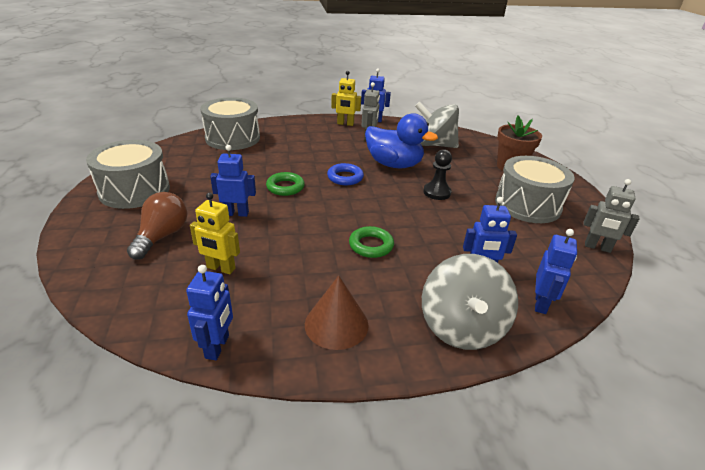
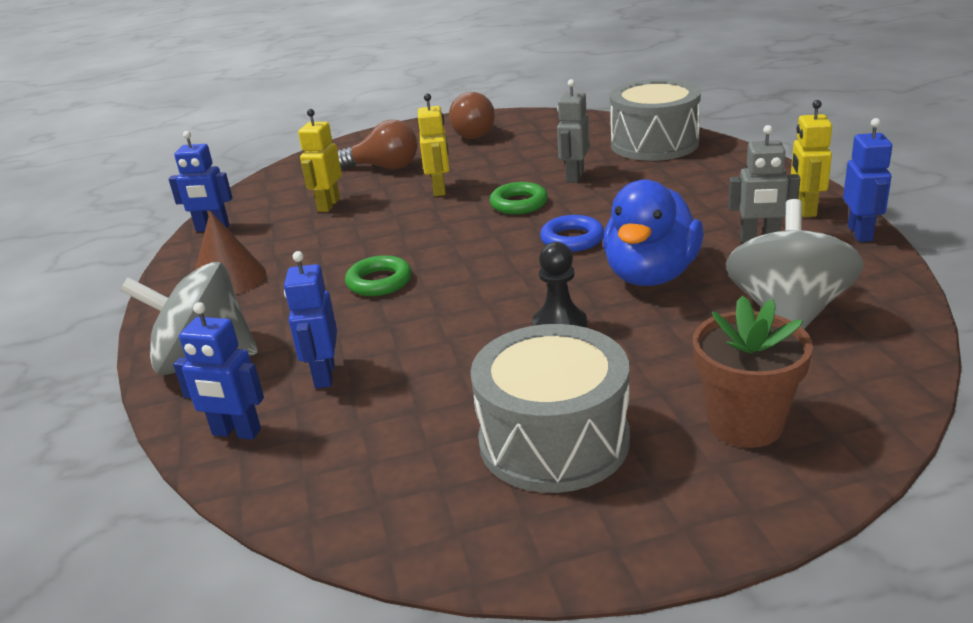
camera: 90 degrees right, 5 degrees down
grey drum [86,140,170,209] -> brown light bulb [449,92,495,139]
blue robot [210,145,256,217] -> yellow robot [418,93,449,196]
grey robot [583,179,640,253] -> grey robot moved to [557,79,590,183]

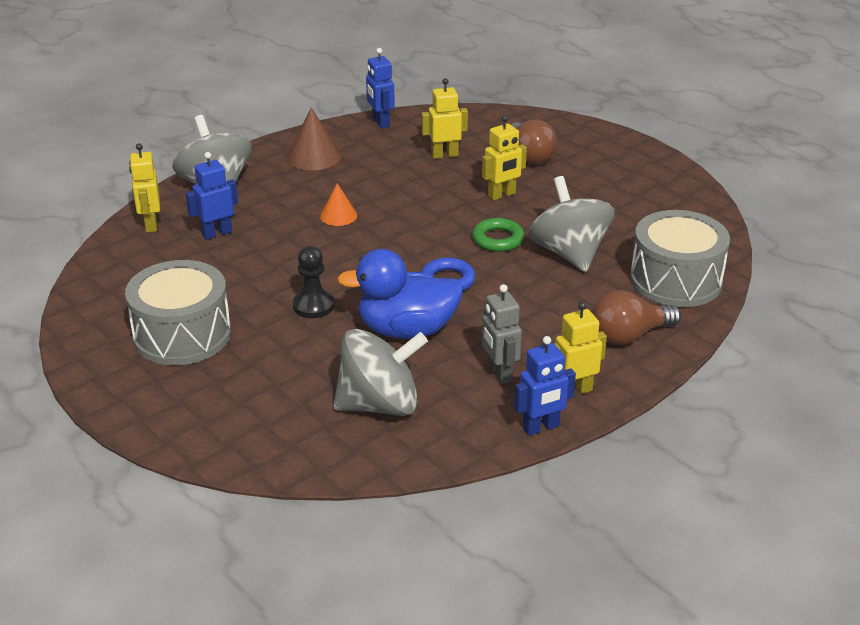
camera: 60 degrees right, 5 degrees up
blue robot [173,302,264,440] -> yellow robot [129,143,160,232]
green ring [345,255,412,296] -> orange cone [320,183,357,226]
brown light bulb [449,92,495,139] -> brown light bulb moved to [592,290,681,345]
grey robot [557,79,590,183] -> grey spinning top [528,176,615,272]
brown flower pot [693,296,813,448] -> none

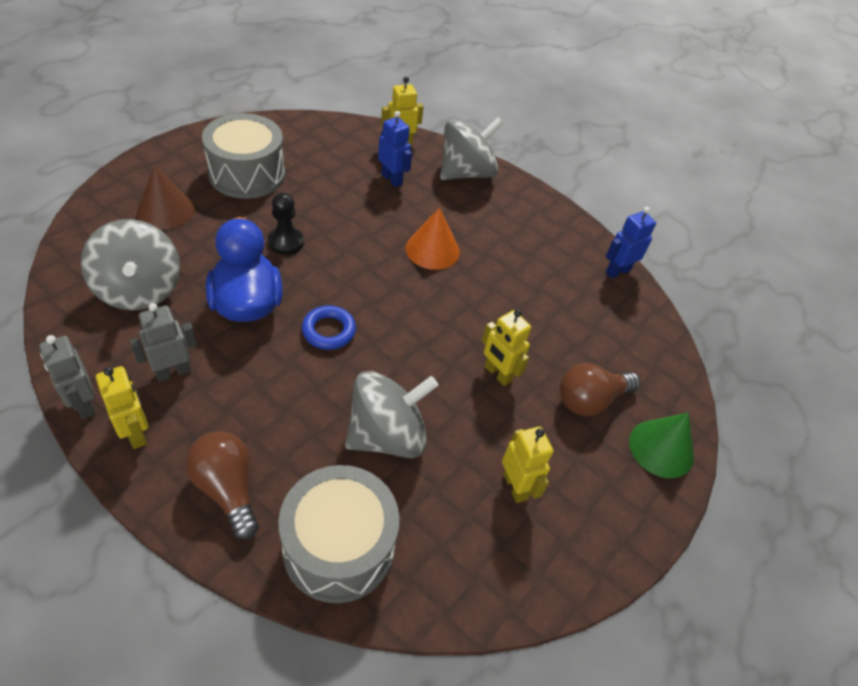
camera: 75 degrees right, 15 degrees up
brown cone [287,107,341,170] -> brown cone moved to [137,165,195,230]
orange cone [320,183,357,226] -> orange cone [406,207,460,270], size x1.56
yellow robot [421,78,468,159] -> yellow robot moved to [502,426,554,503]
green ring [472,218,524,252] -> none
blue robot [514,336,576,436] -> grey robot [39,335,95,419]
none -> green cone [629,412,694,478]

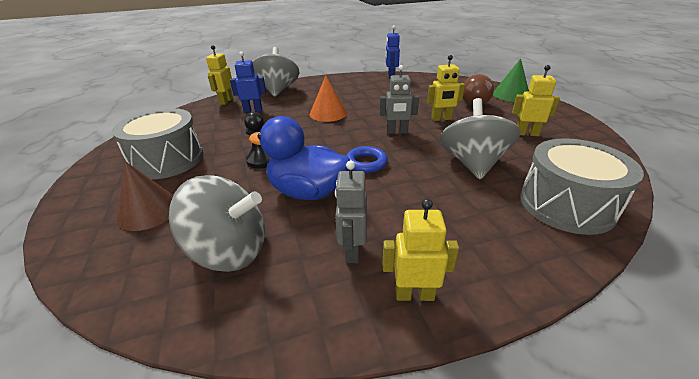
camera: 50 degrees left, 15 degrees down
grey robot [39,335,95,419] -> grey robot moved to [380,65,419,134]
brown light bulb [186,431,259,540] -> none

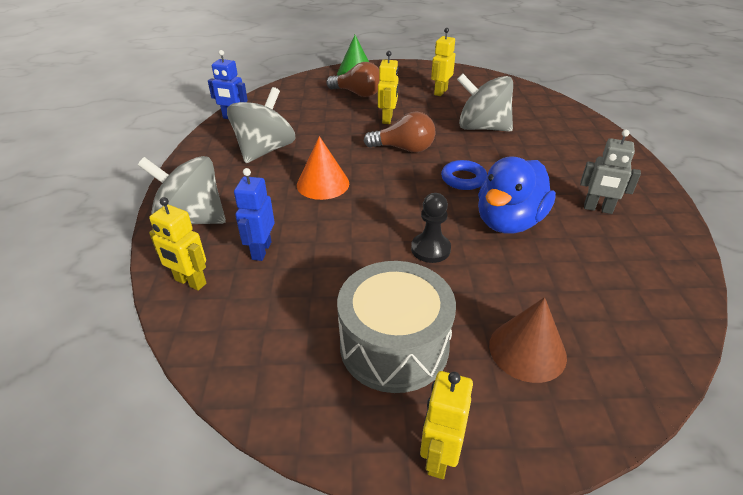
camera: 75 degrees left, 5 degrees up
grey spinning top [169,175,265,272] -> grey spinning top moved to [227,87,296,163]
grey robot [380,65,419,134] -> brown light bulb [364,112,435,153]
yellow robot [383,199,459,301] -> yellow robot moved to [420,371,473,479]
grey drum [520,138,644,235] -> none

